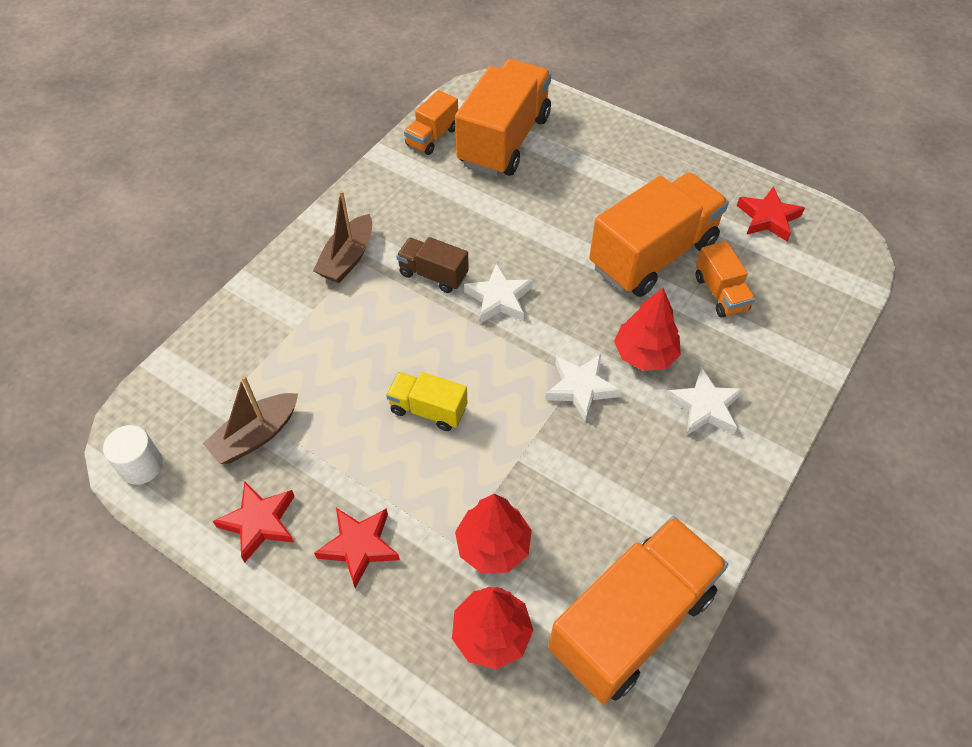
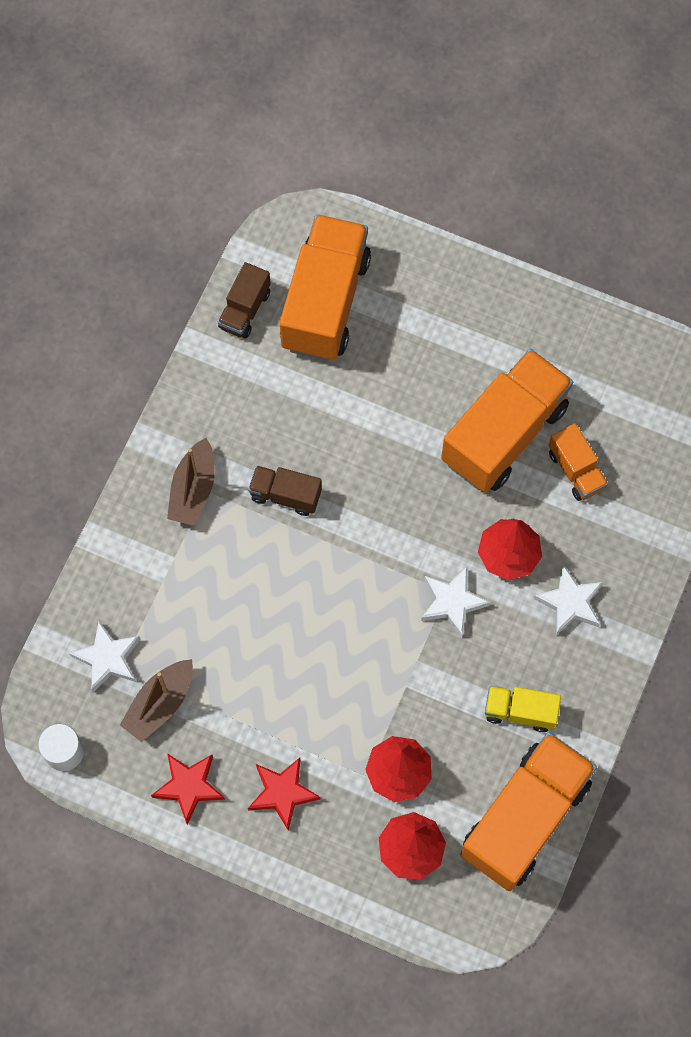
camera: 10 degrees left, 15 degrees up
yellow truck [386,372,467,431] -> yellow truck moved to [485,686,561,732]
orange truck [404,90,458,155] -> brown truck [218,262,271,339]
white star [464,263,533,323] -> white star moved to [69,621,140,692]
red star [737,186,805,241] -> none

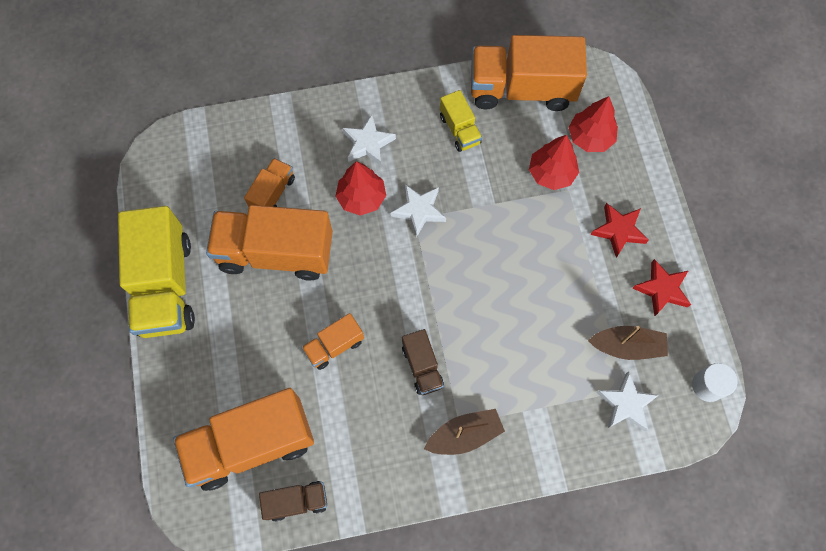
camera: 125 degrees left, 0 degrees up
none -> yellow truck [118,206,195,338]
none -> orange truck [301,313,364,370]

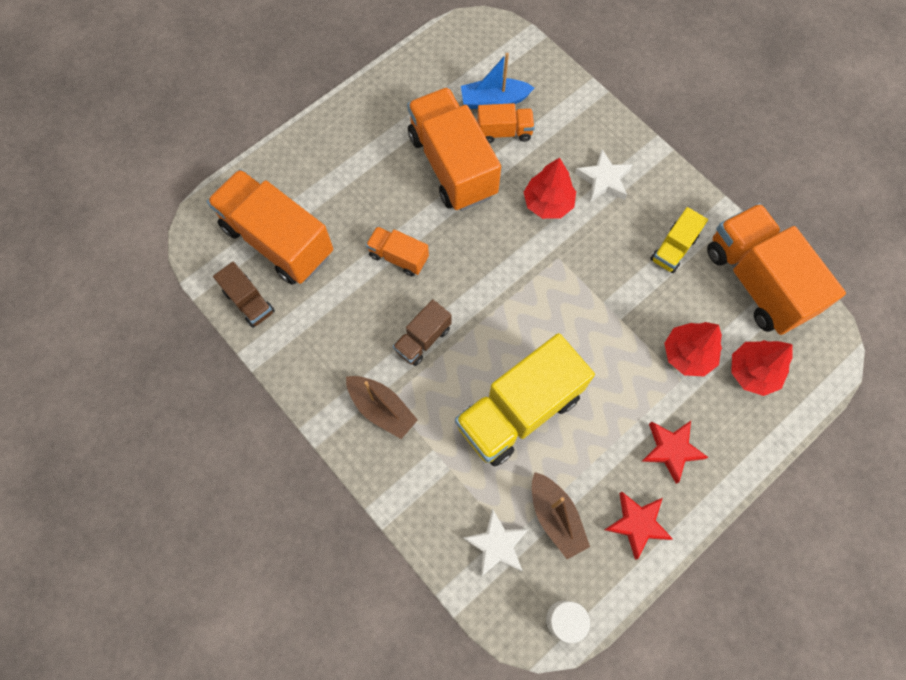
camera: 60 degrees right, 0 degrees up
yellow truck [118,206,195,338] -> yellow truck moved to [455,333,595,467]
white star [391,184,446,238] -> none
none -> blue boat [461,53,535,109]

